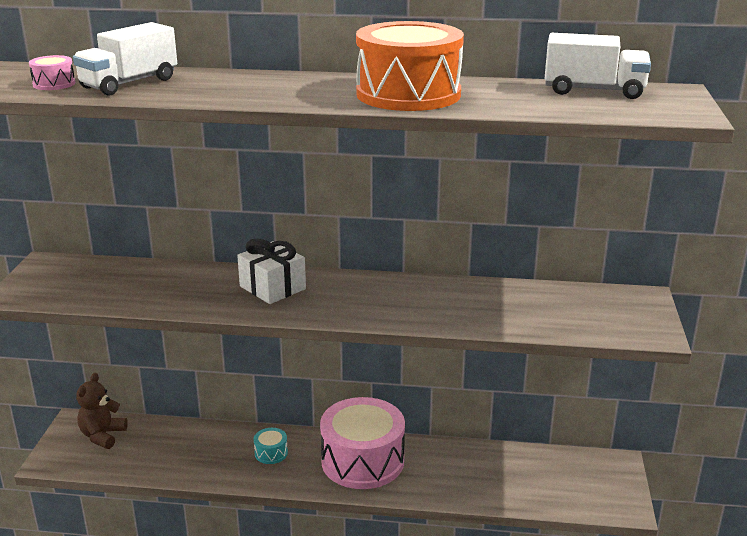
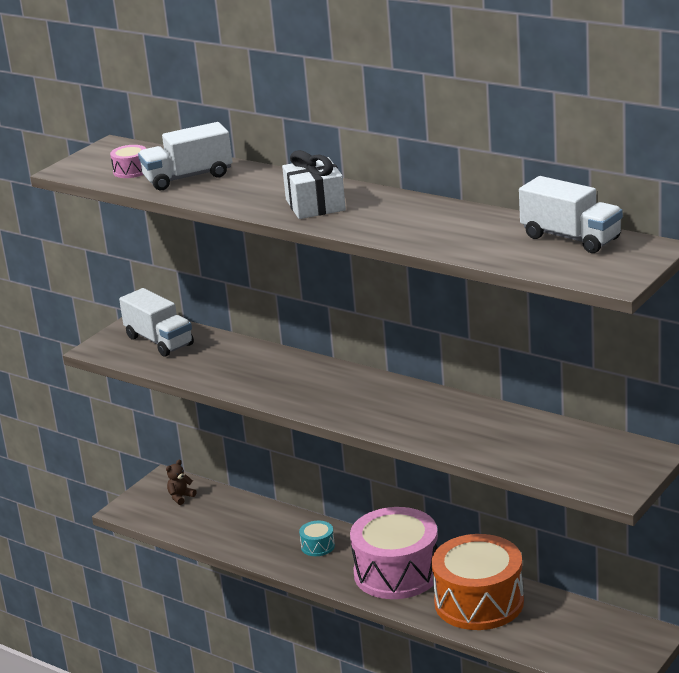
camera: 30 degrees right, 0 degrees up
brown teddy bear [76,373,128,449] -> brown teddy bear [166,459,196,505], size x0.60
white gift [237,239,306,304] -> white gift moved to [282,150,346,219]
orange drum [356,21,464,111] -> orange drum moved to [432,534,524,630]
none -> white truck [119,288,194,357]

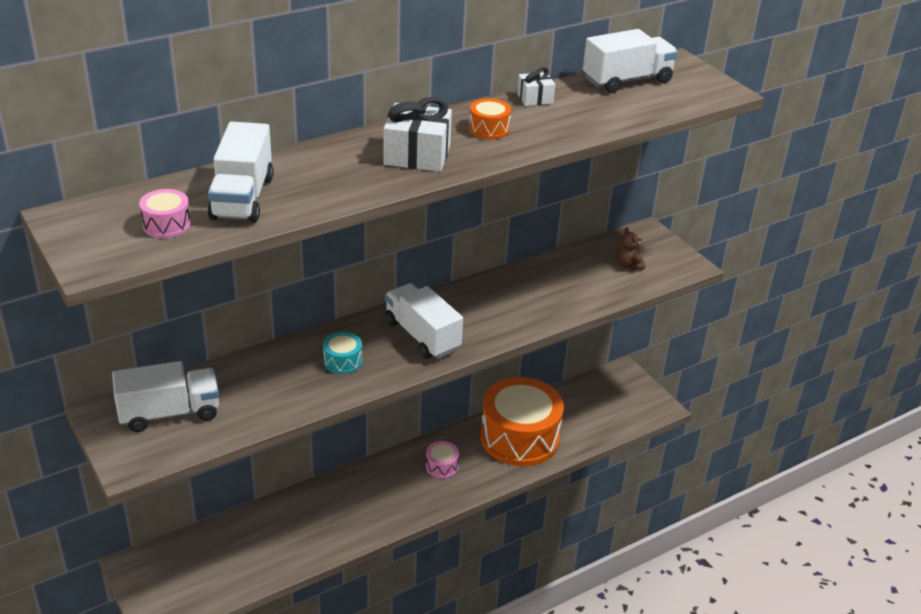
camera: 70 degrees left, 10 degrees up
brown teddy bear [166,459,196,505] -> brown teddy bear moved to [617,227,645,270]
turquoise drum [299,521,335,556] -> turquoise drum moved to [323,332,362,374]
pink drum [350,507,438,599] -> pink drum [426,441,459,478], size x0.40
none -> white truck [385,283,463,359]
none -> orange drum [469,98,511,140]
none -> white gift [517,67,555,106]

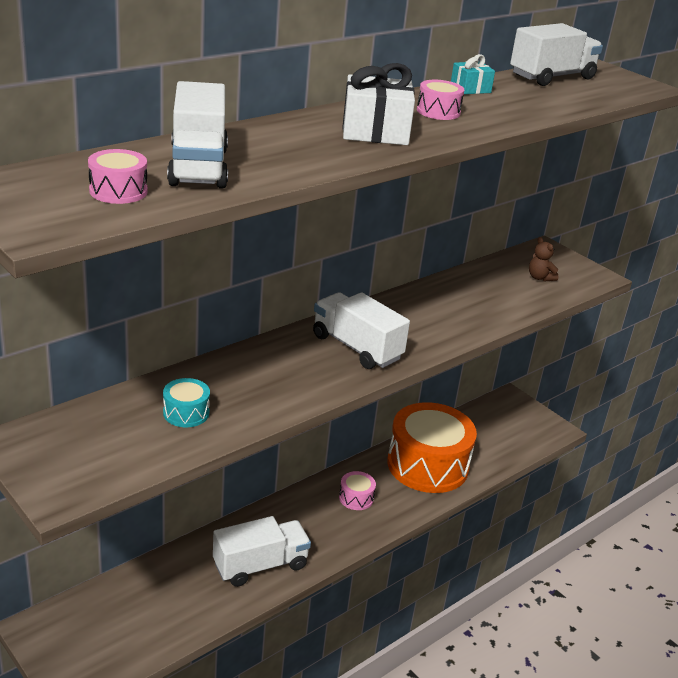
camera: 10 degrees left, 5 degrees down
white truck [112,361,219,432] -> white truck moved to [213,516,311,587]
turquoise drum [323,332,362,374] -> turquoise drum moved to [163,378,210,427]
orange drum [469,98,511,140] -> pink drum [417,80,464,120]
white gift [517,67,555,106] -> turquoise gift [451,54,495,94]

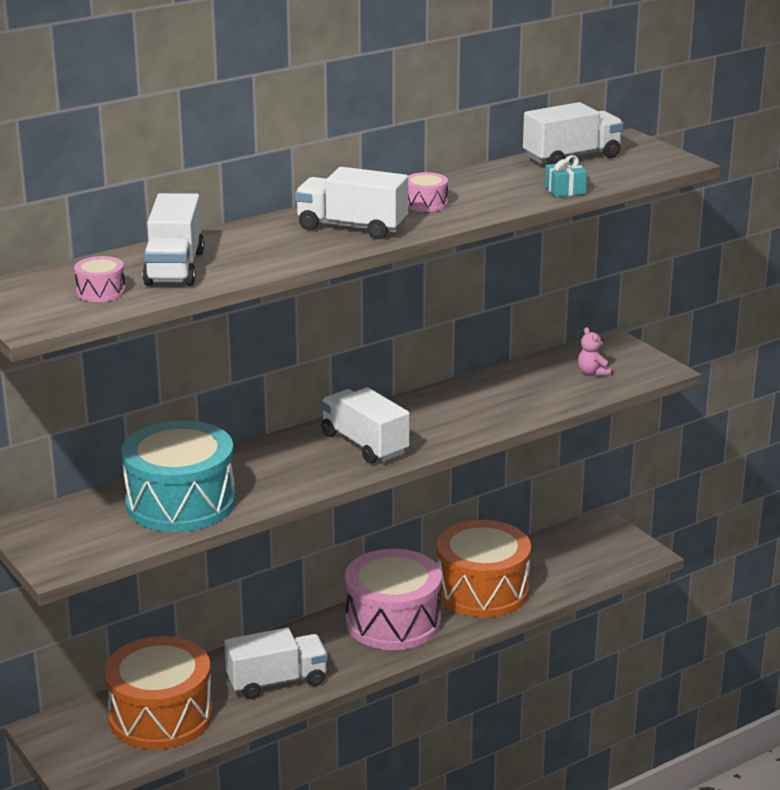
camera: 10 degrees right, 5 degrees down
turquoise drum [163,378,210,427] -> turquoise drum [121,421,236,532], size x2.48
pink drum [339,471,376,510] -> pink drum [345,549,442,650], size x2.48
white gift [342,63,415,145] -> white truck [295,167,408,239]
turquoise gift [451,54,495,94] -> turquoise gift moved to [545,155,587,197]
brown teddy bear [529,237,558,282] -> pink teddy bear [578,327,611,376]
none -> orange drum [104,636,213,749]

